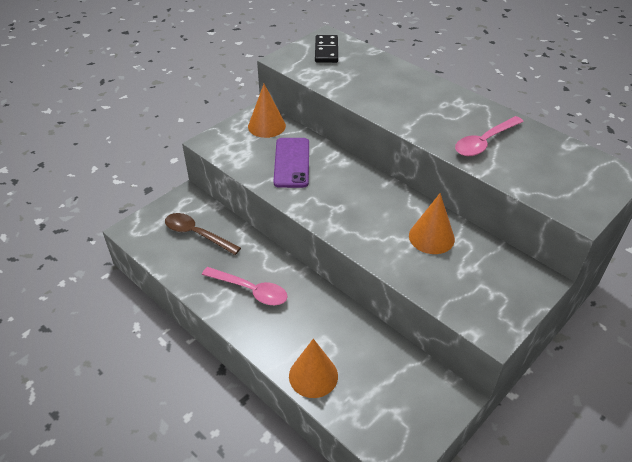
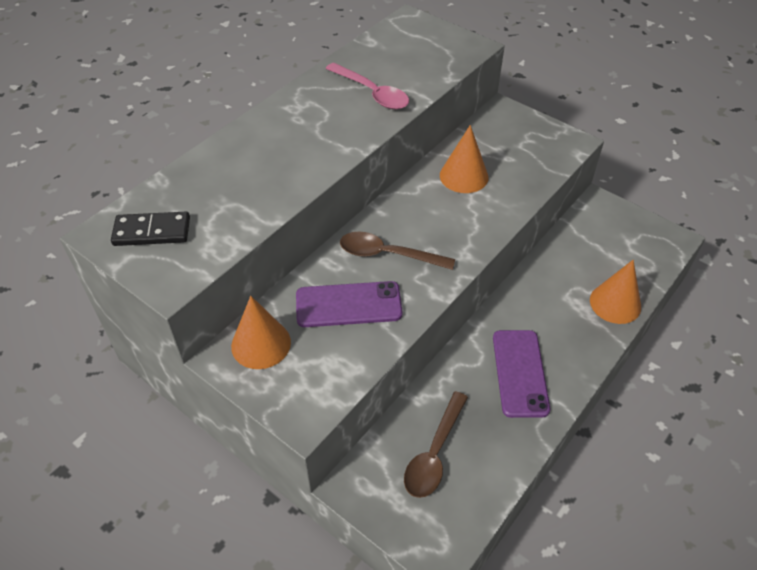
camera: 95 degrees left, 5 degrees up
pink spoon [202,267,288,305] -> purple phone [493,330,550,418]
none -> brown spoon [340,232,455,270]

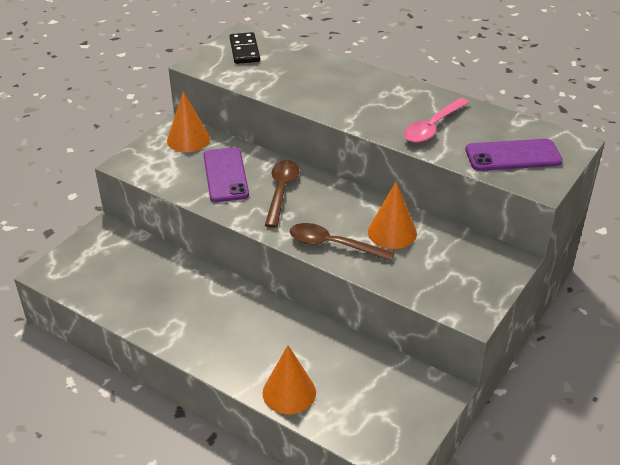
camera: 85 degrees right, 10 degrees down
brown spoon [404,391,468,498] -> brown spoon moved to [290,223,395,261]
purple phone [493,330,550,418] -> purple phone moved to [465,139,563,171]

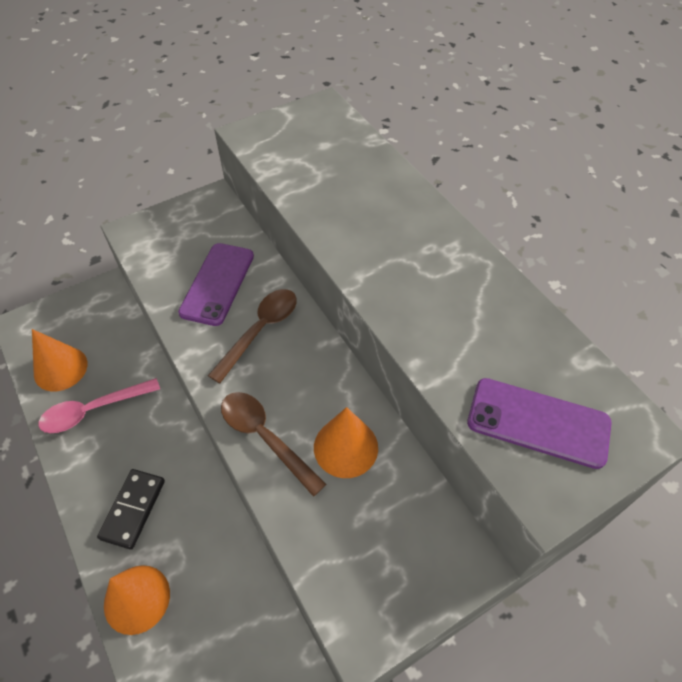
camera: 25 degrees right, 15 degrees up
orange cone [167,91,210,152] -> orange cone moved to [32,329,87,391]
black domino [230,32,260,64] -> black domino moved to [97,469,165,549]
pink spoon [404,98,469,143] -> pink spoon moved to [38,378,160,433]

